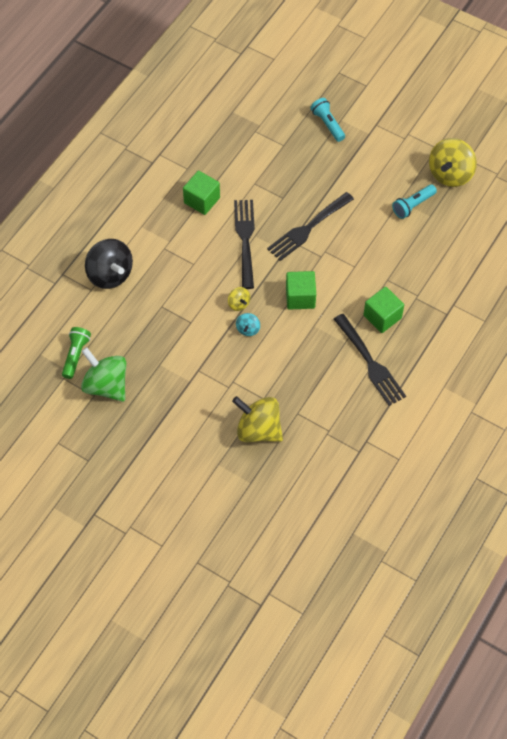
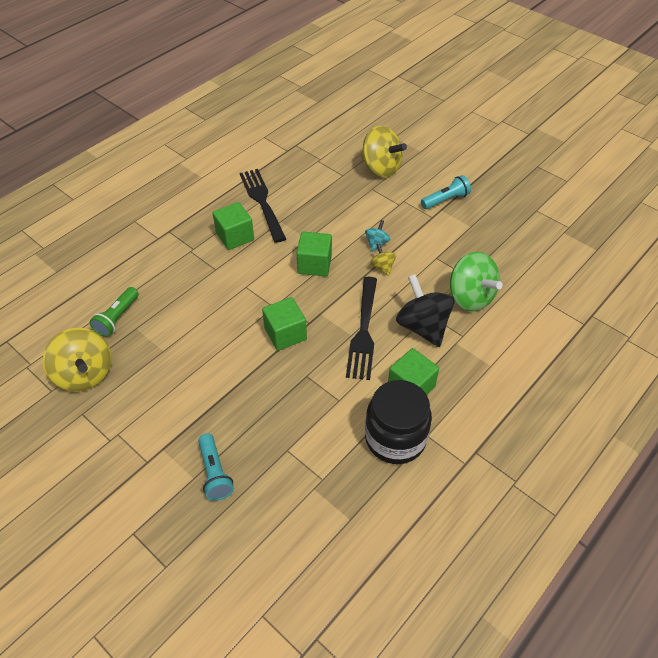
camera: 170 degrees left, 10 degrees down
green flashlight [62,327,91,379] -> green flashlight moved to [89,287,139,337]
green spinning top [81,347,126,402] -> green spinning top moved to [450,252,503,311]
black spinning top [85,239,133,289] -> black spinning top moved to [396,274,455,347]
black fork [267,192,354,261] -> green cube [262,297,307,351]
turquoise flashlight [392,184,437,219] -> turquoise flashlight moved to [421,175,471,209]
yellow spinning top [429,138,477,187] -> yellow spinning top turned 105 degrees clockwise [42,328,112,392]
none -> black jar [365,380,432,464]

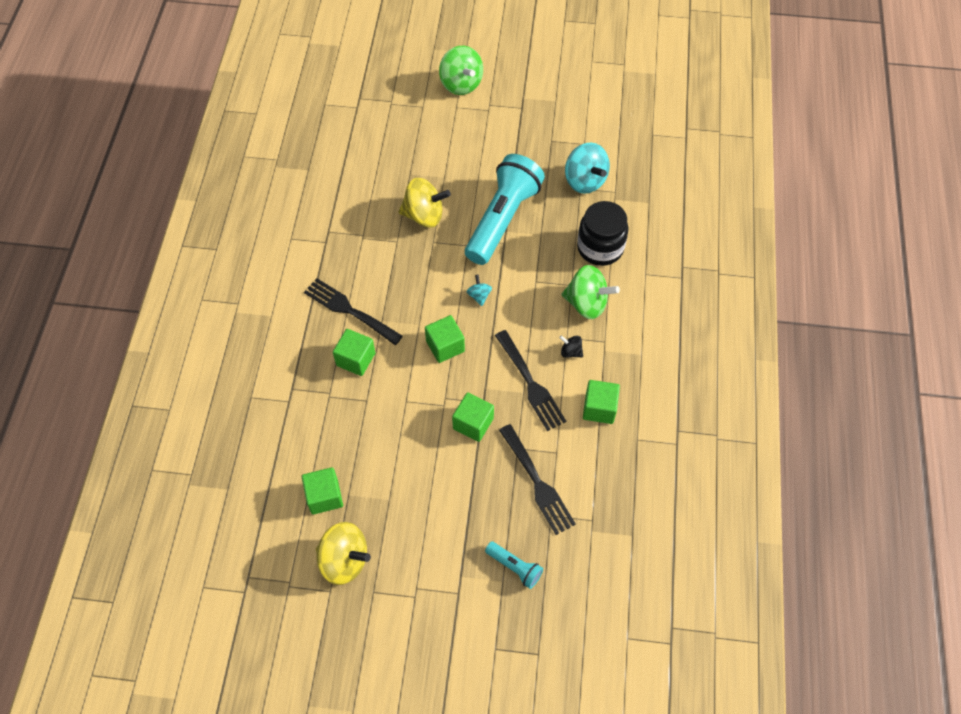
camera: 35 degrees left, 10 degrees up
green flashlight [89,287,139,337] -> green cube [302,467,343,515]
black jar [365,380,432,464] -> black jar moved to [577,201,628,266]
yellow spinning top [370,243,396,276] -> none
black spinning top [396,274,455,347] -> black spinning top [559,335,583,358], size x0.48
turquoise flashlight [421,175,471,209] -> turquoise flashlight [465,154,545,265], size x2.28
none -> green spinning top [439,46,483,95]
none -> black fork [499,424,576,535]
none -> turquoise spinning top [565,143,610,194]

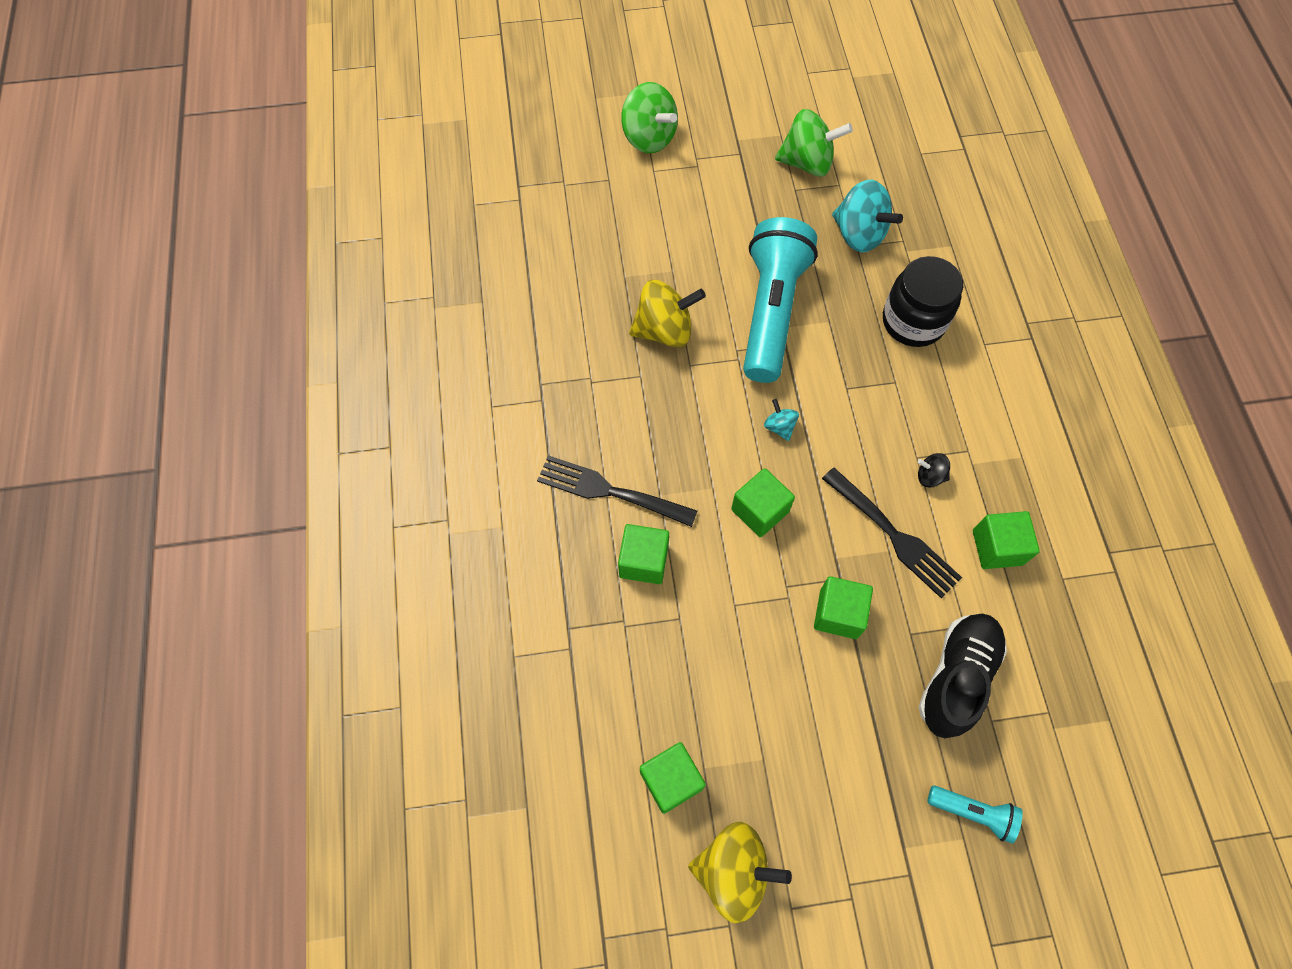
camera: 15 degrees left, 5 degrees up
black fork [499,424,576,535] -> black shoe [918,614,1007,738]
green spinning top [561,265,620,319] -> green spinning top moved to [775,109,853,176]

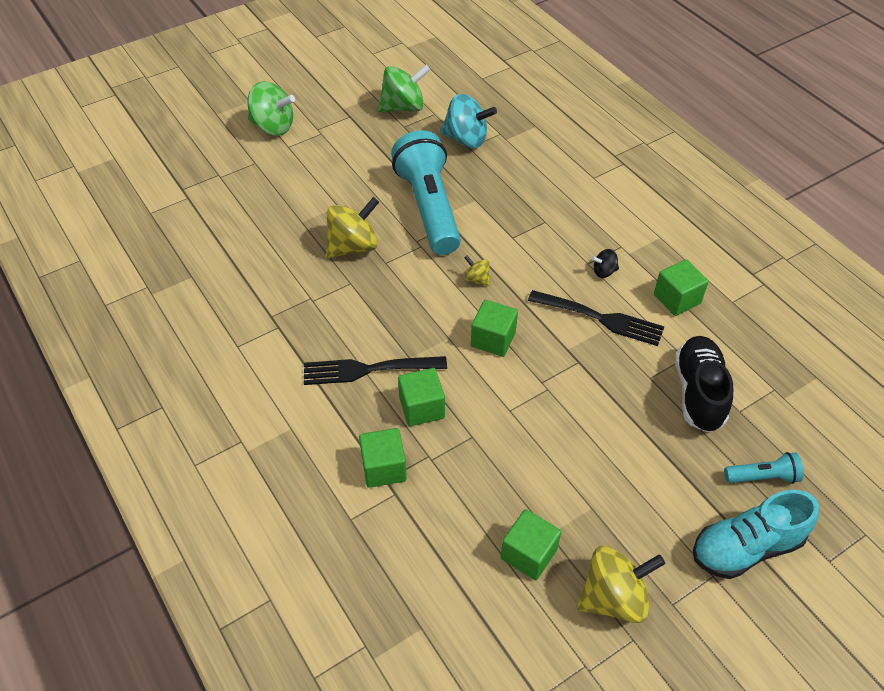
camera: 25 degrees left, 15 degrees down
turquoise spinning top [764,399,799,441] -> yellow spinning top [464,256,490,286]
green cube [814,576,873,639] -> green cube moved to [359,428,407,488]
black jar [883,256,963,347] -> none
none -> turquoise shoe [693,490,819,579]

